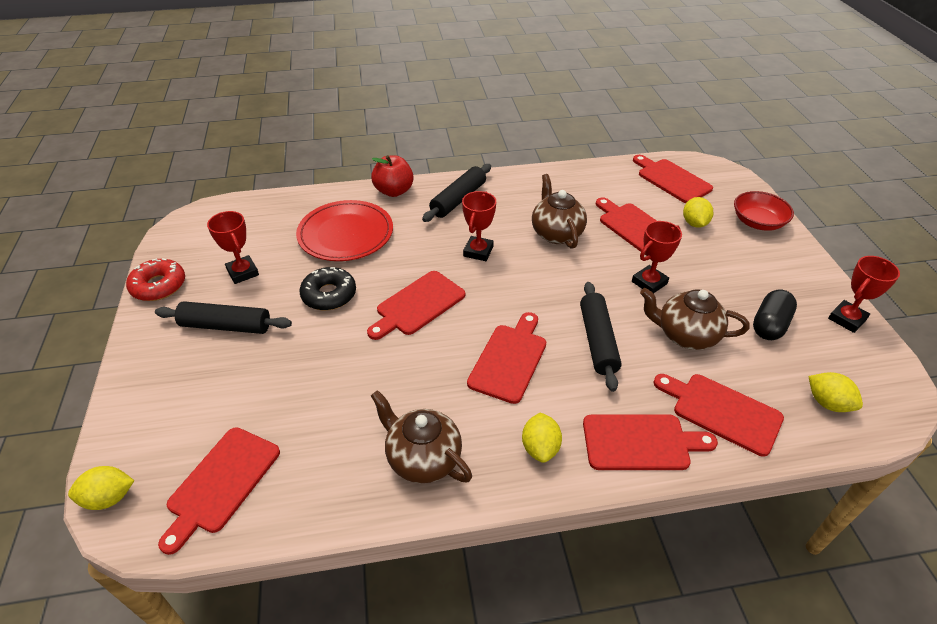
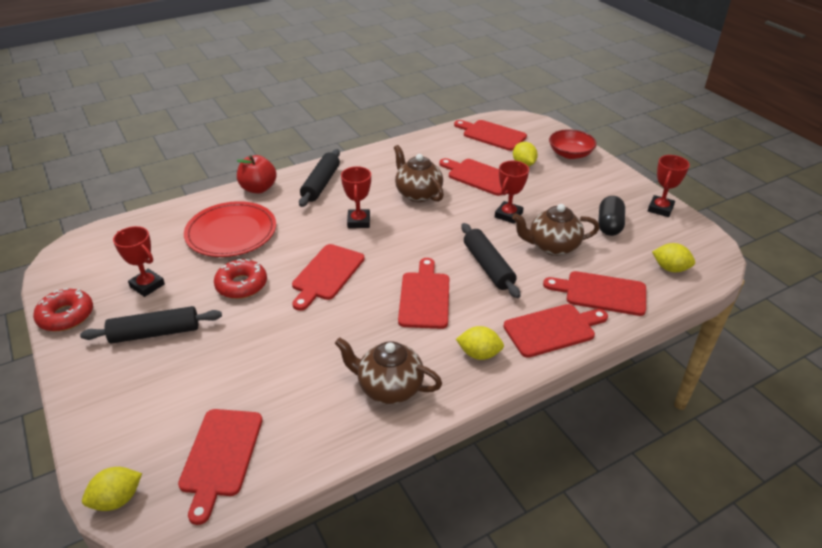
camera: 20 degrees left, 5 degrees down
black donut [299,267,356,310] -> red donut [214,259,267,299]
yellow lemon [522,413,562,463] -> yellow lemon turned 60 degrees counterclockwise [456,326,504,360]

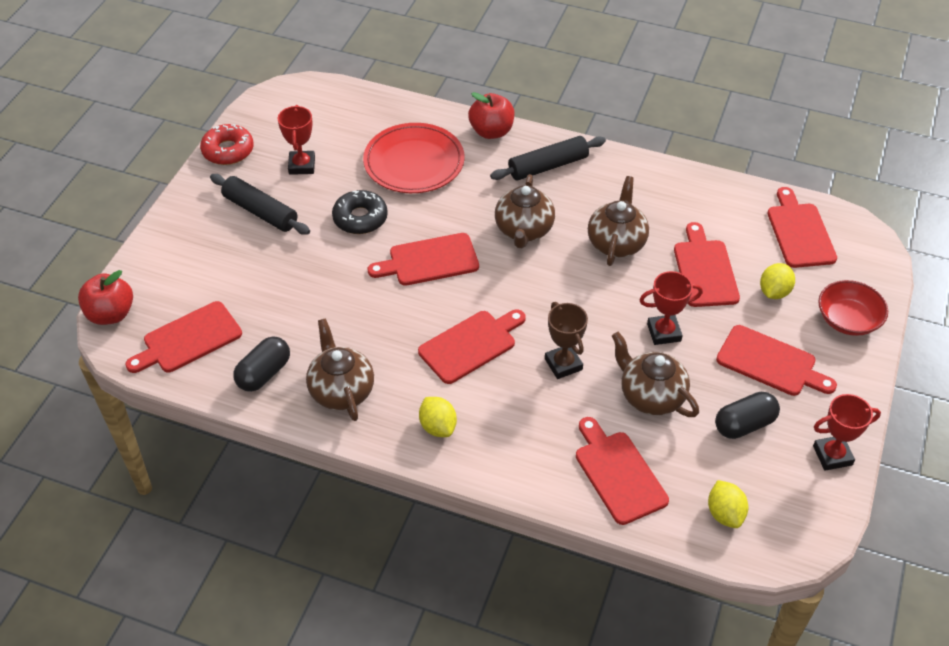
camera: 50 degrees right, 10 degrees up
yellow lemon [82,467,142,511] -> red apple [78,270,133,325]
red donut [214,259,267,299] -> black donut [332,190,388,234]
red trophy [341,166,371,228] -> brown teapot [495,174,555,248]
black rolling pin [461,223,520,298] -> brown trophy [545,302,588,379]
red cutting board [503,304,608,358] -> red cutting board moved to [716,325,837,396]
none -> black capsule [233,336,290,392]

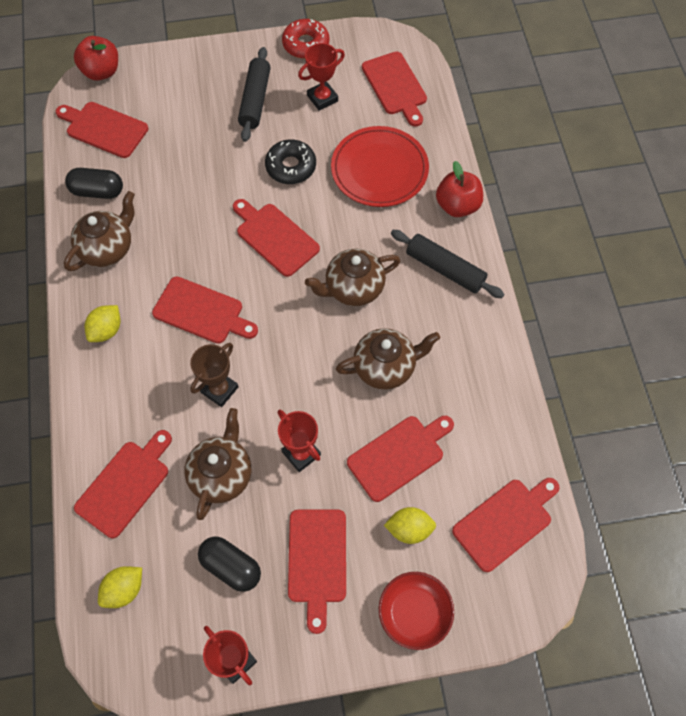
camera: 60 degrees right, 15 degrees up
none -> red cutting board [362,52,427,127]

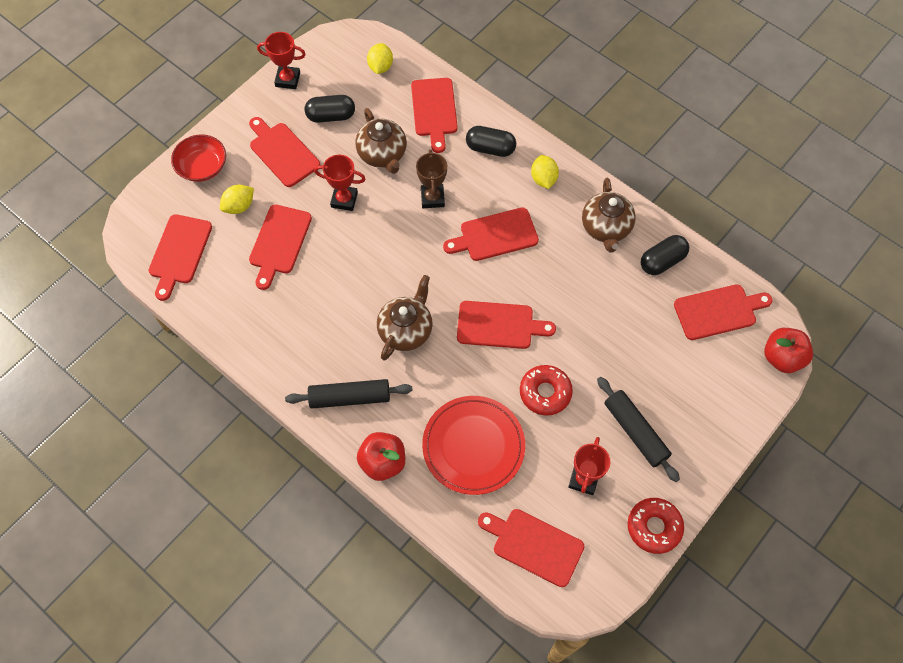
camera: 140 degrees right, 0 degrees up
black donut [265,139,316,184] -> red donut [520,365,573,416]
brown teapot [336,328,440,390] -> none
none -> black capsule [466,126,516,157]

